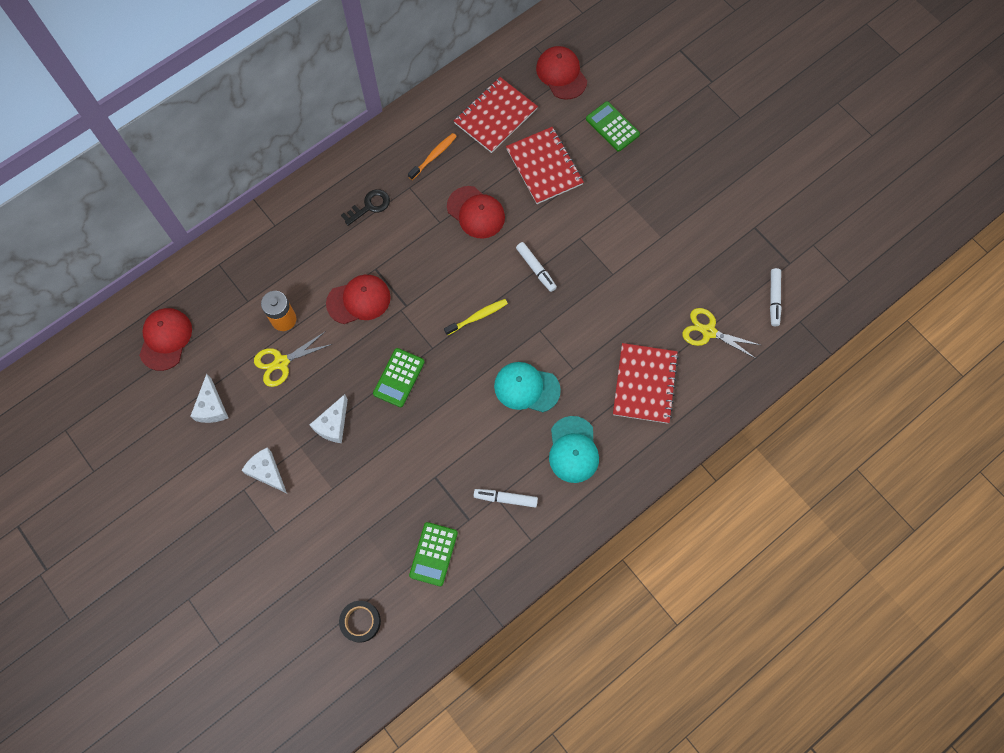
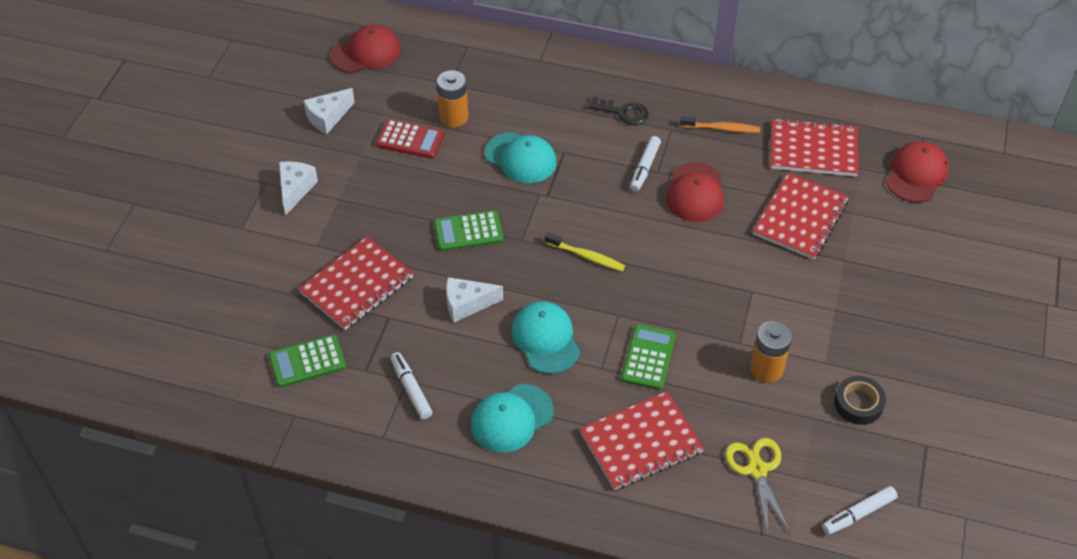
camera: 55 degrees right, 20 degrees down
yellow scissors [254,331,332,387] -> red calculator [376,119,445,158]
white cheese [310,394,348,443] -> white cheese moved to [446,277,503,322]
red cap [326,275,391,324] -> turquoise cap [485,132,557,183]
black tape [339,601,381,643] -> black tape moved to [834,376,886,425]
white marker [516,242,557,292] -> white marker moved to [630,136,661,191]
green calculator [586,101,640,152] -> green calculator moved to [621,324,676,390]
none -> red notebook [298,236,413,330]
none -> orange battery [750,321,792,383]

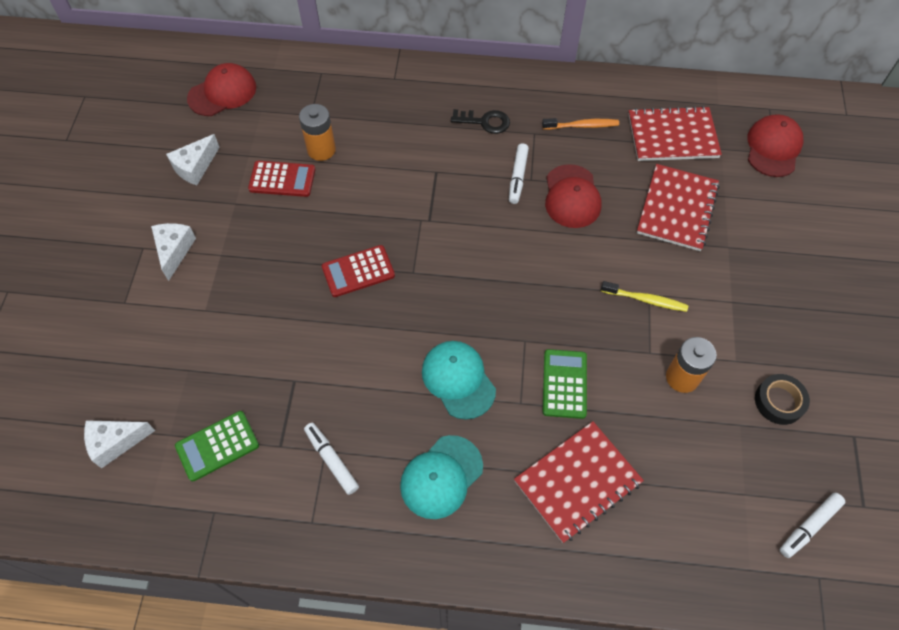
camera: 10 degrees left, 10 degrees up
red notebook [298,236,413,330] -> none
green calculator [434,210,503,251] -> red calculator [322,245,395,297]
white cheese [446,277,503,322] -> white cheese moved to [84,420,156,468]
turquoise cap [485,132,557,183] -> none
yellow toothbrush [545,232,625,271] -> yellow toothbrush moved to [601,281,688,312]
yellow scissors [725,438,790,534] -> none

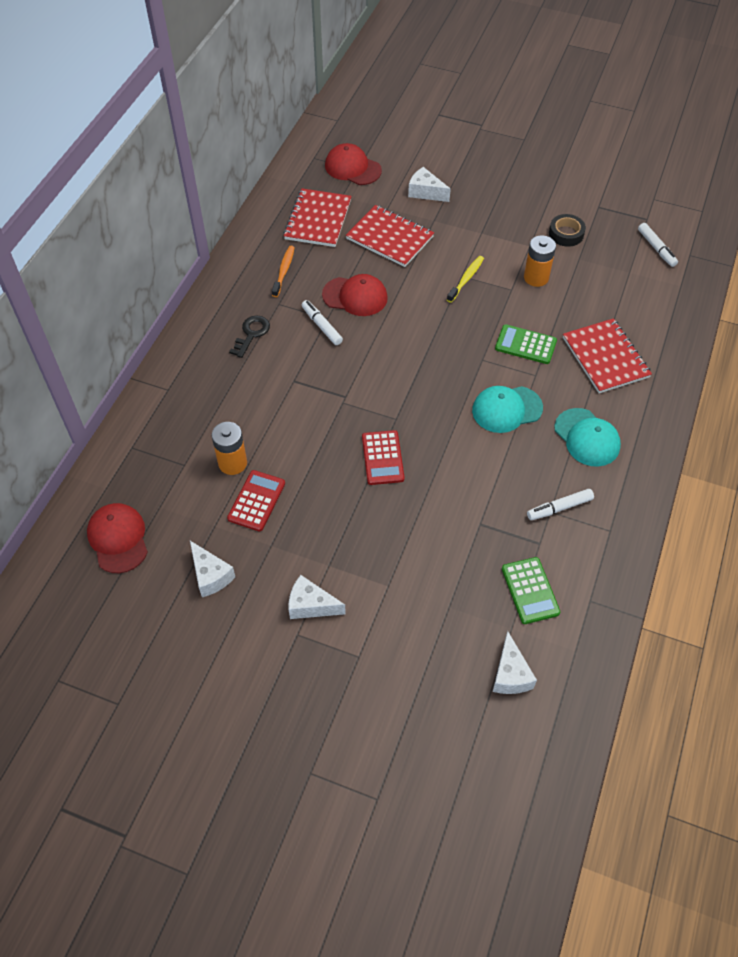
camera: 75 degrees left, 5 degrees down
white marker [509,144,529,204] -> white marker turned 150 degrees counterclockwise [302,300,343,345]
none -> white cheese [408,167,451,202]

